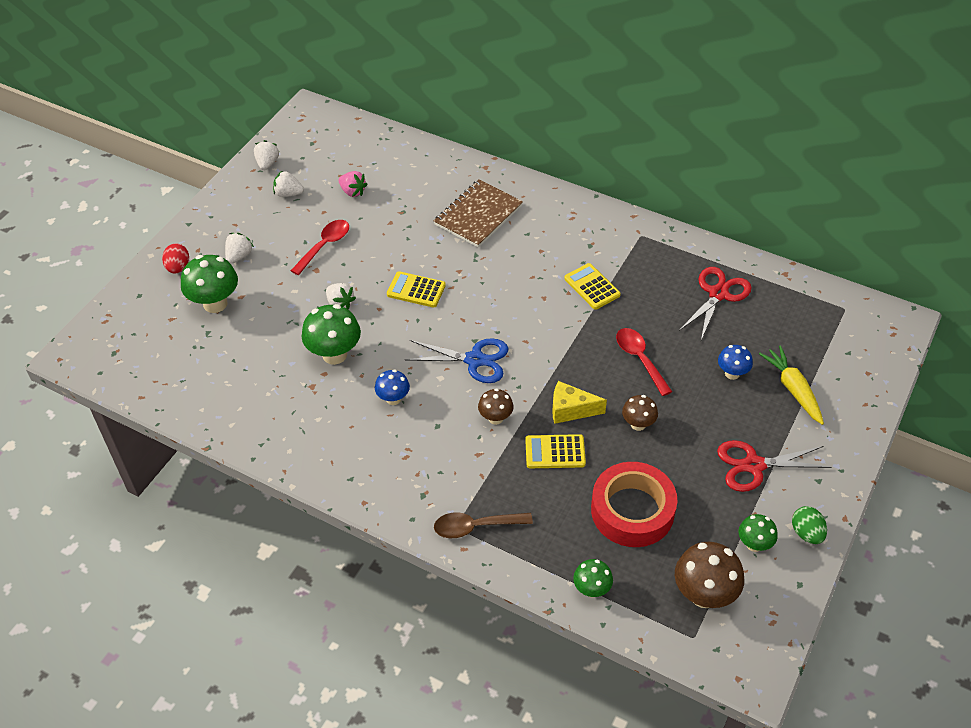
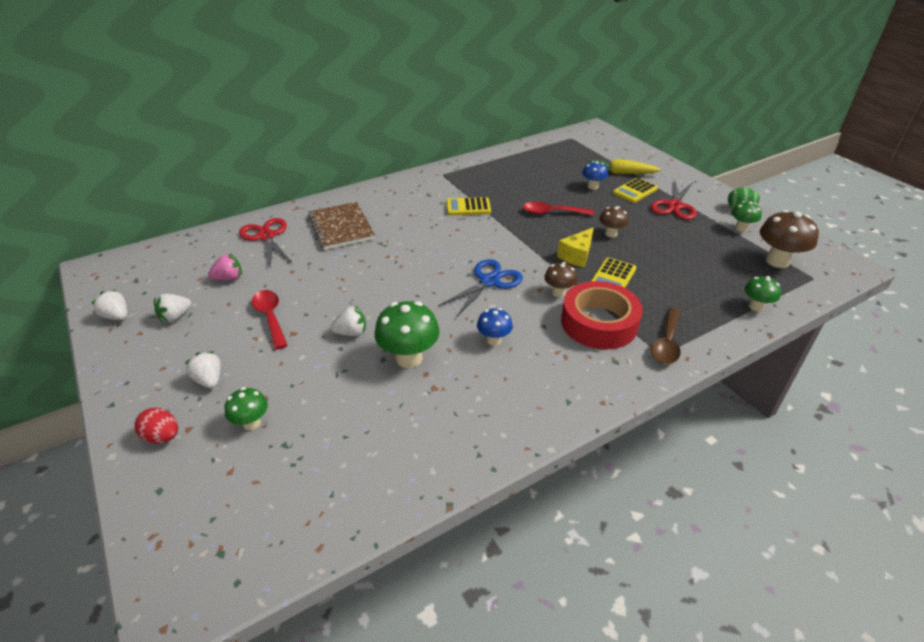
camera: 60 degrees left, 10 degrees down
green mushroom [181,255,238,313] -> green mushroom [224,387,268,430], size x0.58
yellow calculator [387,271,446,308] -> yellow calculator moved to [613,178,658,203]
red tape [591,462,677,547] -> red tape moved to [561,281,643,349]
red scissors [679,267,752,340] -> red scissors moved to [239,218,292,266]

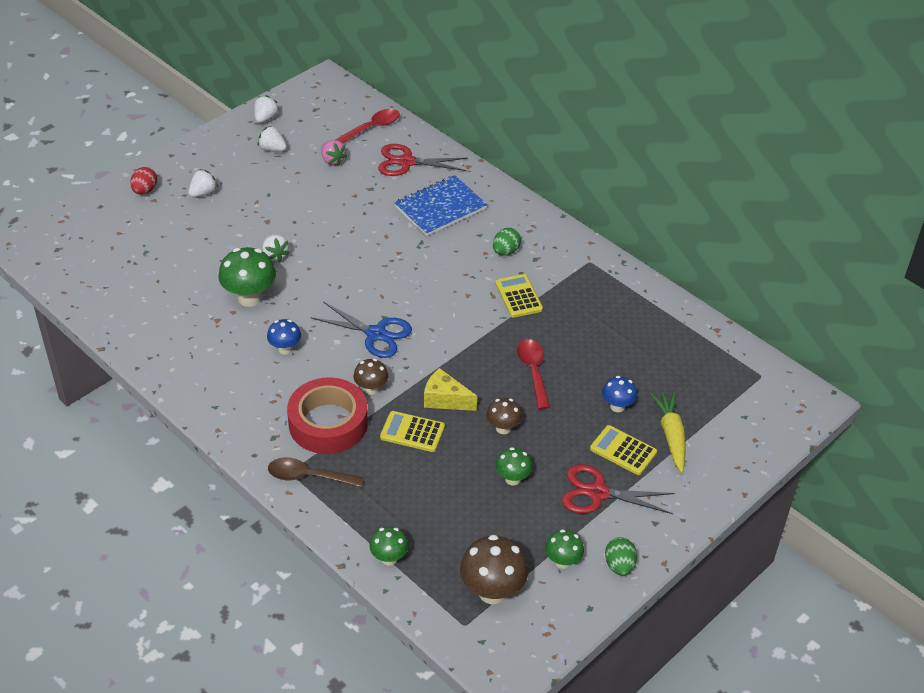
camera: 75 degrees right, 5 degrees up
green mushroom [224,387,268,430] -> green mushroom moved to [495,447,532,486]
red scissors [239,218,292,266] -> red scissors turned 135 degrees counterclockwise [378,144,468,176]
red spoon [252,290,288,350] -> red spoon moved to [335,109,400,143]
brown notebook [308,202,375,250] -> blue notebook [394,175,487,236]
none -> green egg [493,228,521,255]

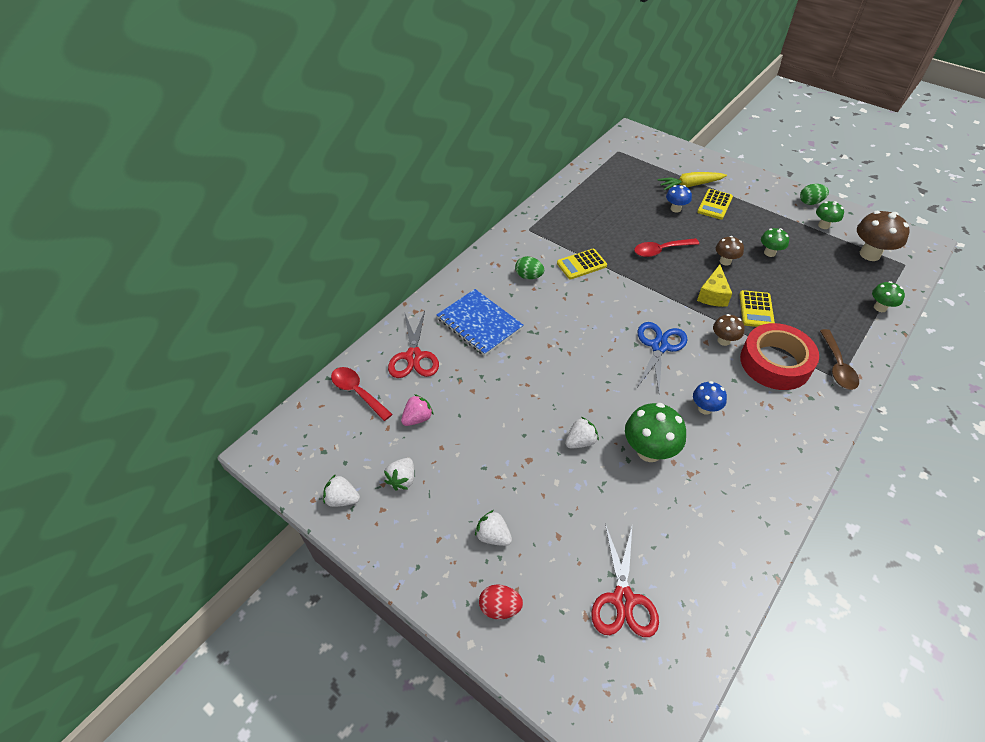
camera: 95 degrees left, 5 degrees up
red scissors [562,464,675,514] -> red scissors moved to [591,524,659,637]

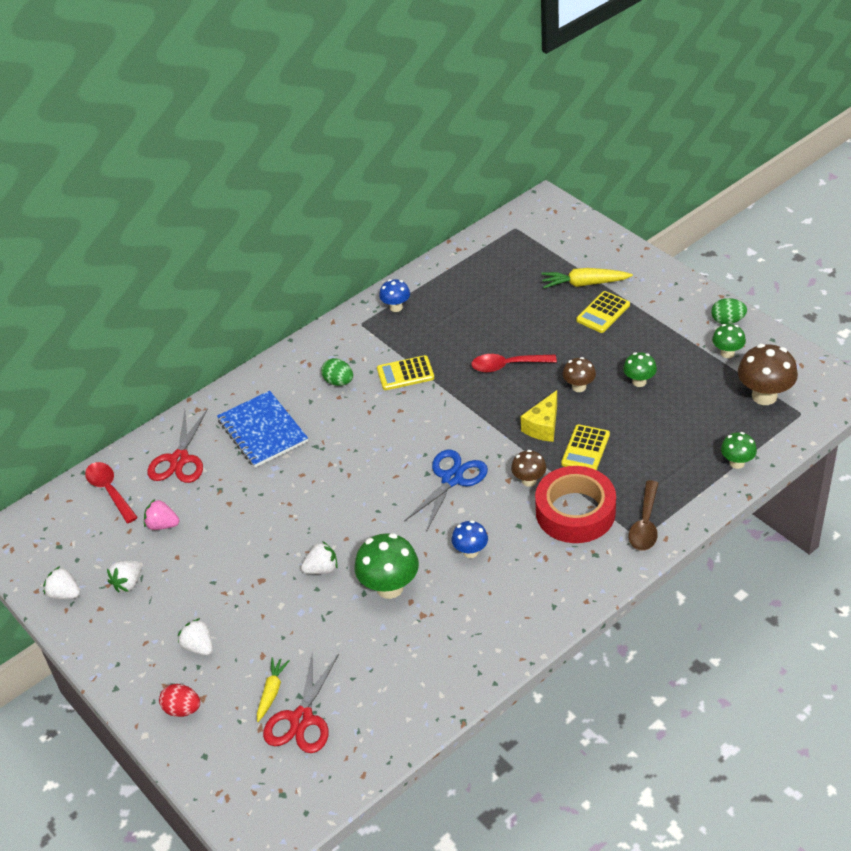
camera: 15 degrees right, 5 degrees down
pink strawberry [401,394,434,426] -> pink strawberry turned 135 degrees counterclockwise [144,499,179,530]
blue mushroom [666,185,692,212] -> blue mushroom moved to [379,279,410,312]
none -> yellow carrot [257,657,290,722]

